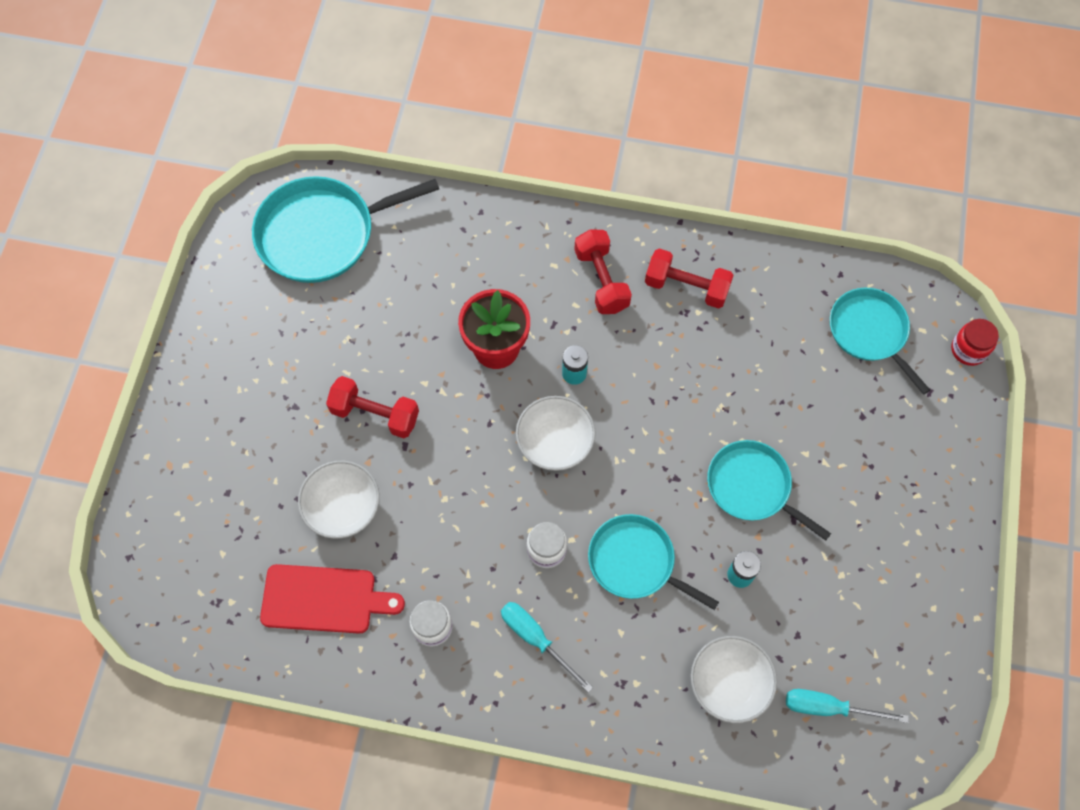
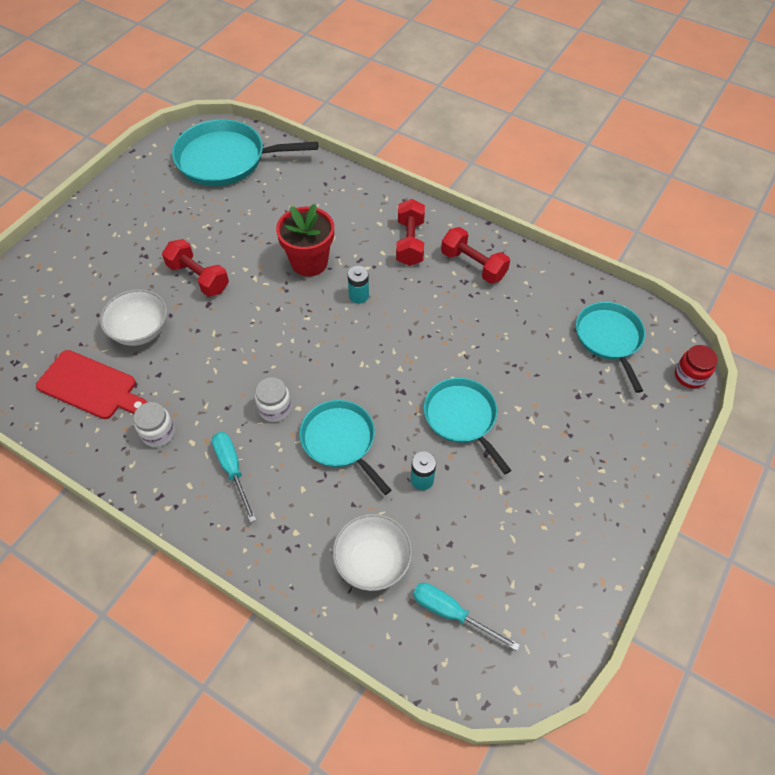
camera: 20 degrees right, 10 degrees down
white bowl [516,396,596,471] -> none

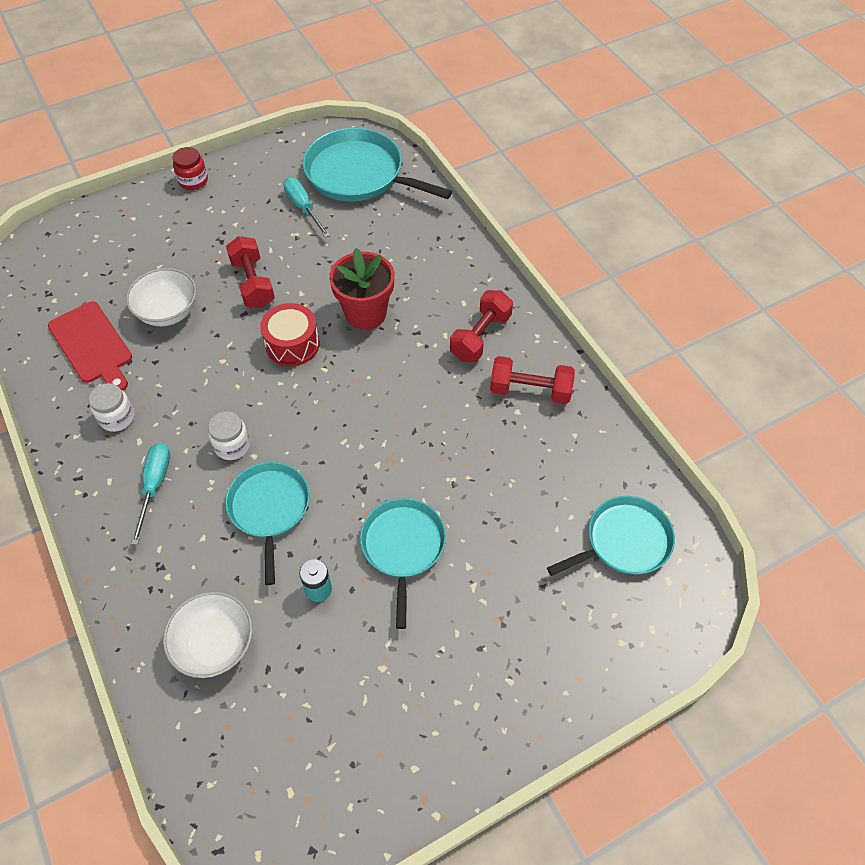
camera: 30 degrees right, 0 degrees up
turquoise battery [348,266,369,304] -> none
turquoise screwdriver [413,583,520,651] -> turquoise screwdriver moved to [283,178,330,238]
red dumbbell [441,227,510,284] -> red dumbbell turned 60 degrees counterclockwise [490,356,575,404]
turquoise pan [576,302,645,393] -> turquoise pan turned 45 degrees clockwise [547,496,675,576]
red jar [675,345,718,389] -> red jar moved to [173,147,208,190]
none -> red drum [260,303,320,366]

